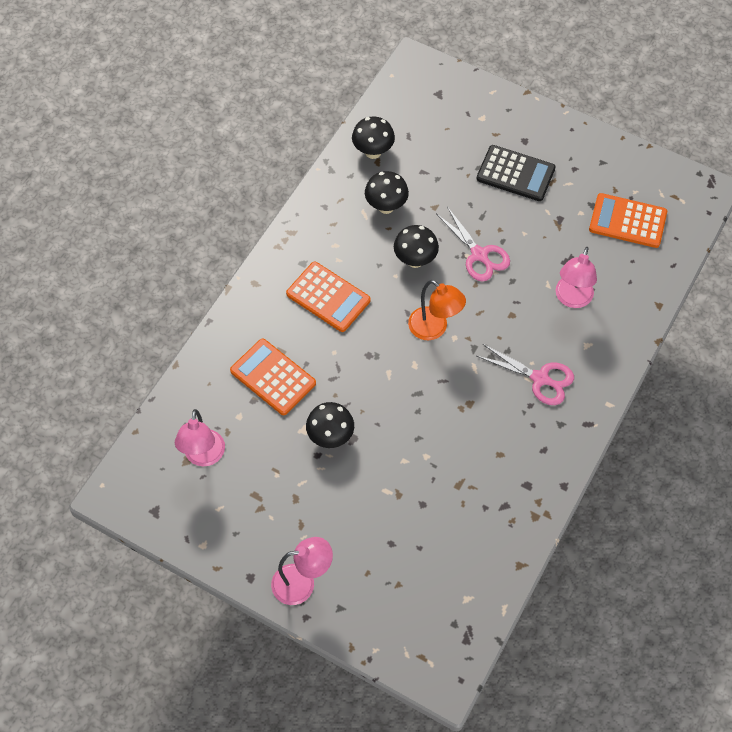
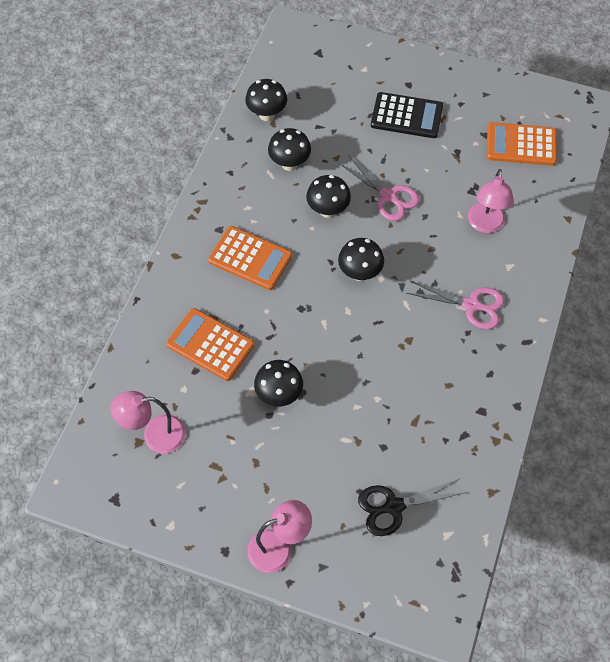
camera: 10 degrees left, 0 degrees up
pink lamp [175,409,225,466] -> pink lamp turned 90 degrees clockwise [111,391,186,453]
orange lamp [408,280,466,340] -> black mushroom [338,238,384,281]
none -> black scissors [358,479,466,536]

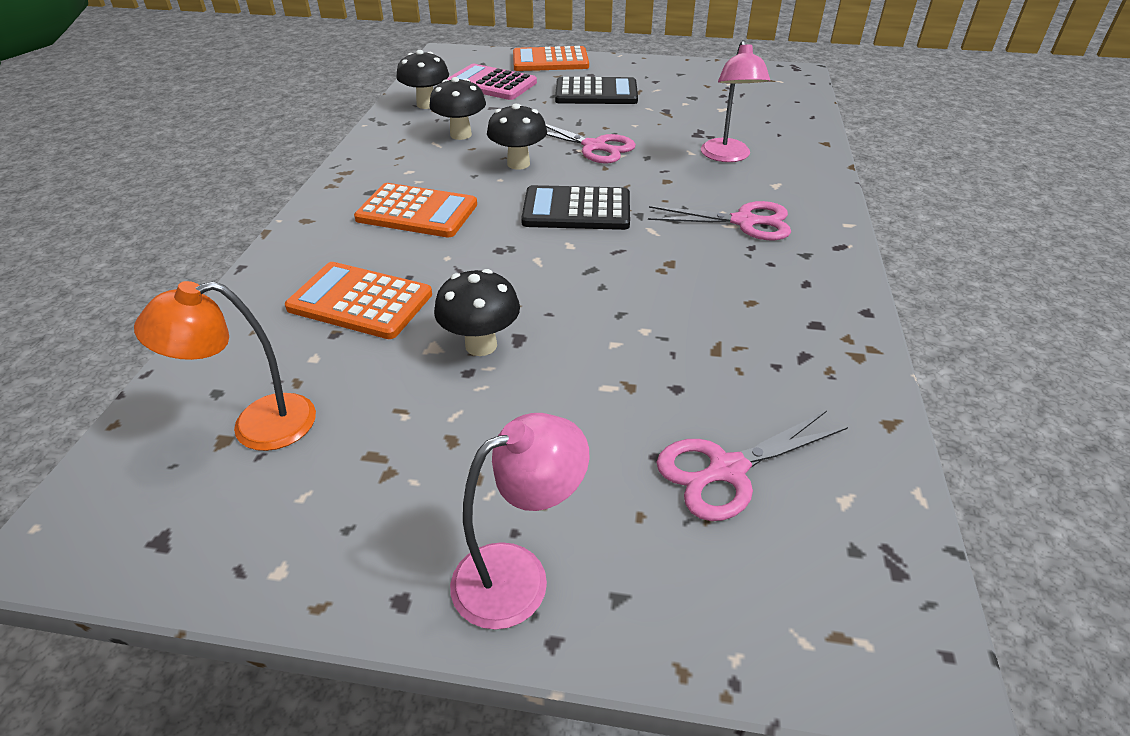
camera: 10 degrees left, 20 degrees down
pink lamp [111,391,186,453] -> orange lamp [134,281,316,451]
black mushroom [338,238,384,281] -> black calculator [521,185,630,230]
black scissors [358,479,466,536] -> pink scissors [657,411,848,521]
orange calculator [487,122,557,166] -> orange calculator moved to [513,46,589,71]
none -> pink calculator [447,64,537,100]

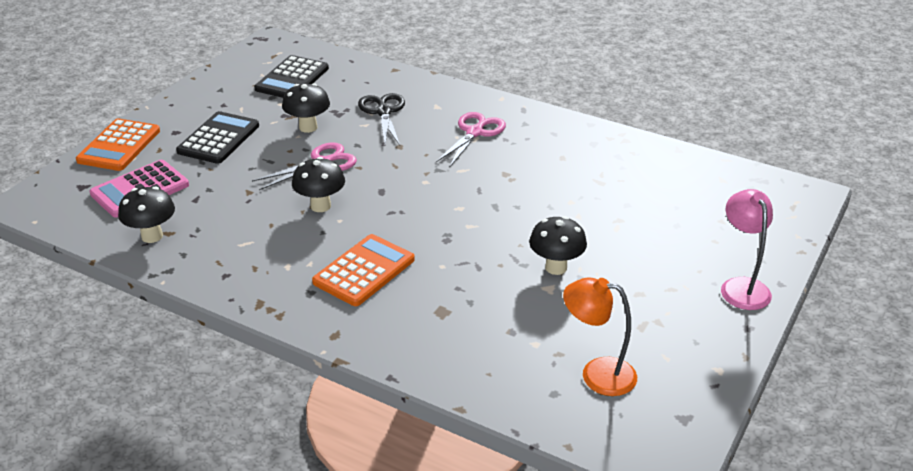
camera: 70 degrees left, 5 degrees down
orange lamp [134,281,316,451] -> orange lamp turned 105 degrees clockwise [563,277,637,396]
orange calculator [285,262,432,339] -> none
black mushroom [429,77,486,140] -> black mushroom moved to [282,83,330,133]
black calculator [521,185,630,230] -> black calculator moved to [254,55,329,98]
pink scissors [657,411,848,521] -> none
pink lamp [701,40,770,162] -> black scissors [358,93,405,146]

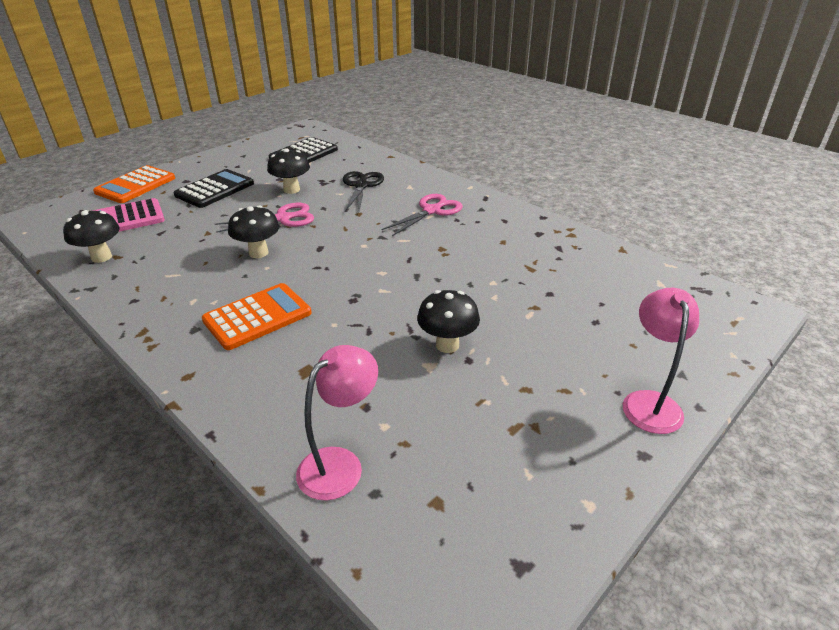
camera: 15 degrees right, 0 degrees up
orange lamp [563,277,637,396] -> none
none -> pink lamp [296,345,378,500]

